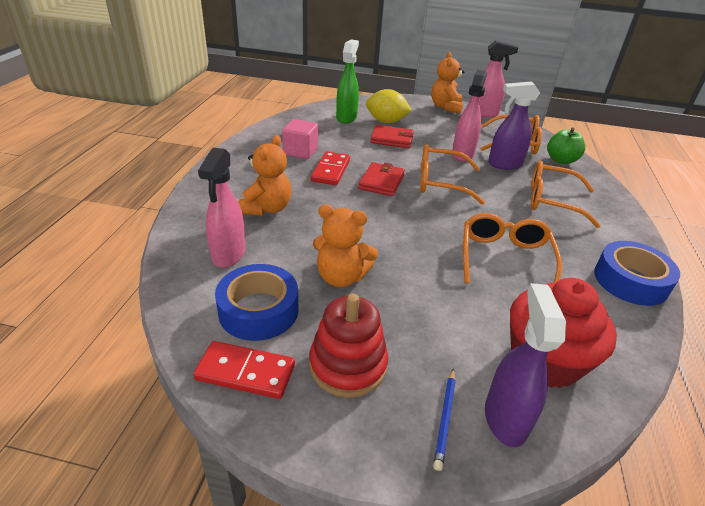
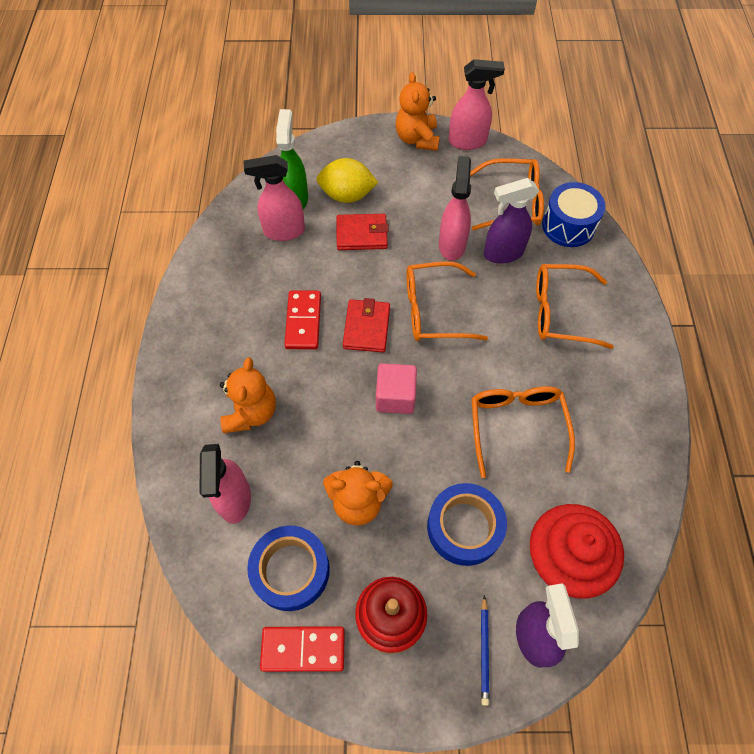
camera: 10 degrees left, 25 degrees up
pink cube [282,119,318,159] -> pink cube moved to [376,363,417,414]
green apple [547,128,585,164] -> blue drum [542,182,606,247]
blue tape [594,241,680,306] -> blue tape moved to [427,483,507,566]
none -> pink spray bottle [244,155,305,241]

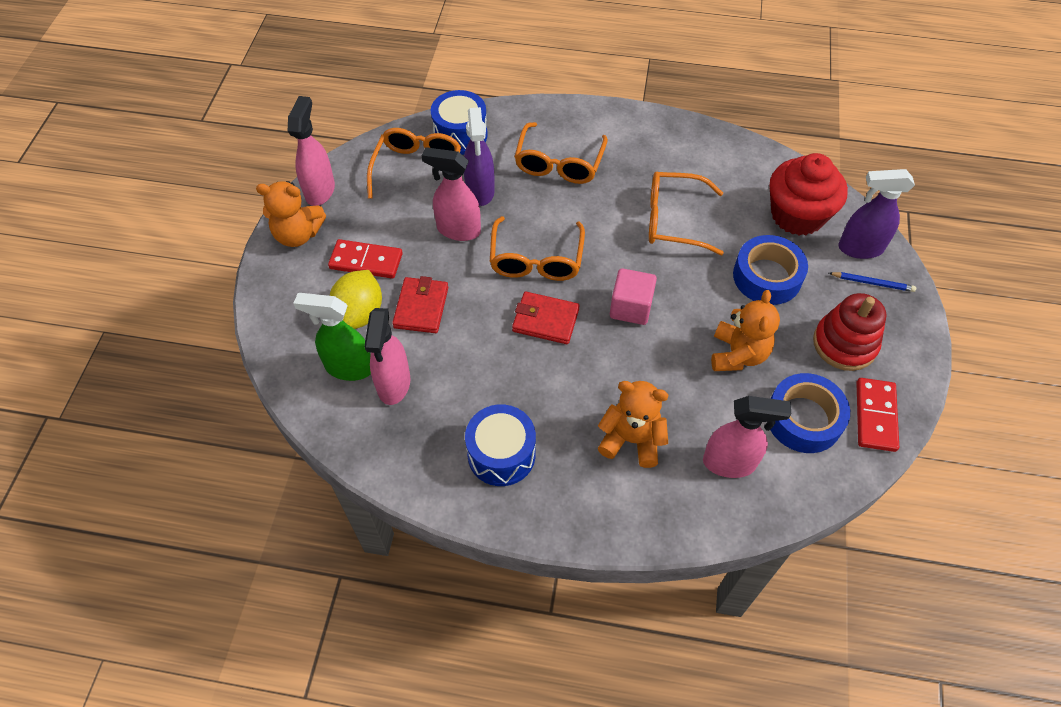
camera: 80 degrees left, 5 degrees down
red domino [284,290,321,350] -> red domino moved to [328,239,403,279]
none -> blue drum [465,404,536,486]

